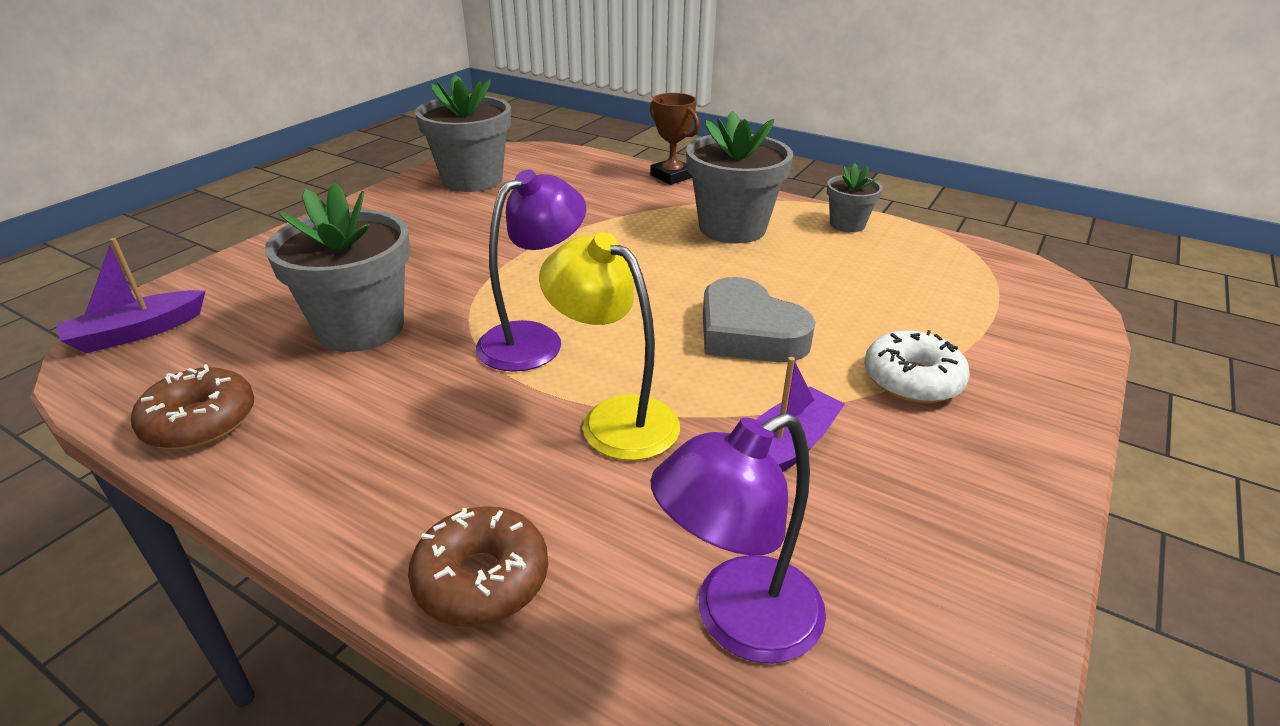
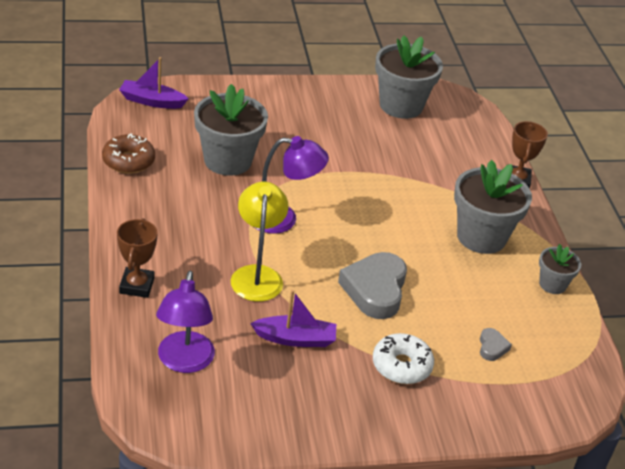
camera: 45 degrees right, 5 degrees up
brown donut [408,506,548,627] -> brown trophy [117,218,158,298]
purple lamp [650,412,826,664] -> purple lamp turned 105 degrees counterclockwise [156,271,215,373]
none -> grey heart [480,328,512,361]

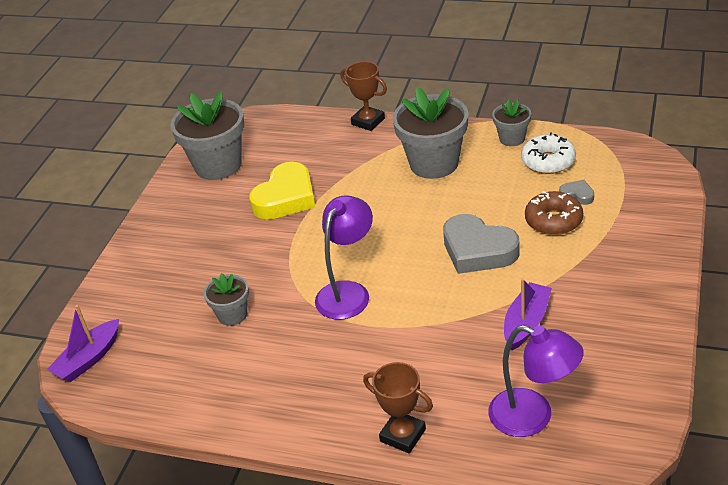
camera: 55 degrees left, 0 degrees up
brown donut [102,133,155,174] -> brown donut moved to [525,191,583,235]
grey flower pot [194,84,268,176] -> grey flower pot [204,273,249,326], size x0.53
yellow lamp [231,182,289,302] -> none
white donut [373,333,434,384] -> white donut moved to [521,132,576,174]
none -> yellow heart [249,162,315,219]

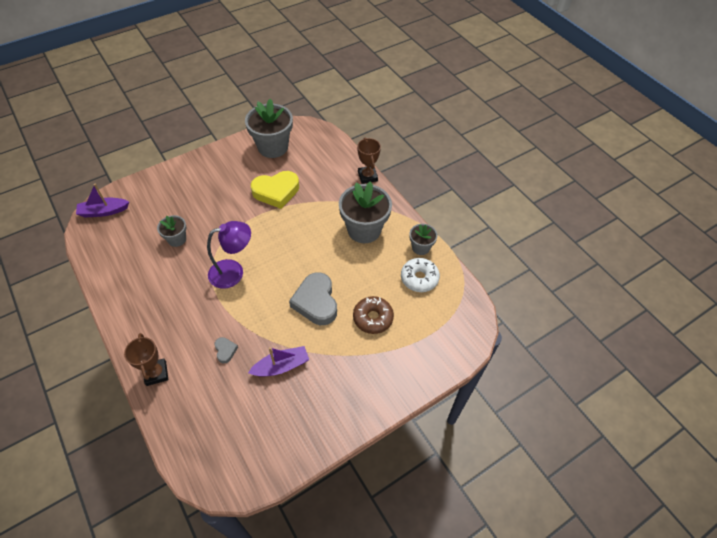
camera: 35 degrees right, 15 degrees up
purple lamp [488,325,584,437] -> none
grey heart [559,180,594,205] -> grey heart moved to [214,337,238,364]

